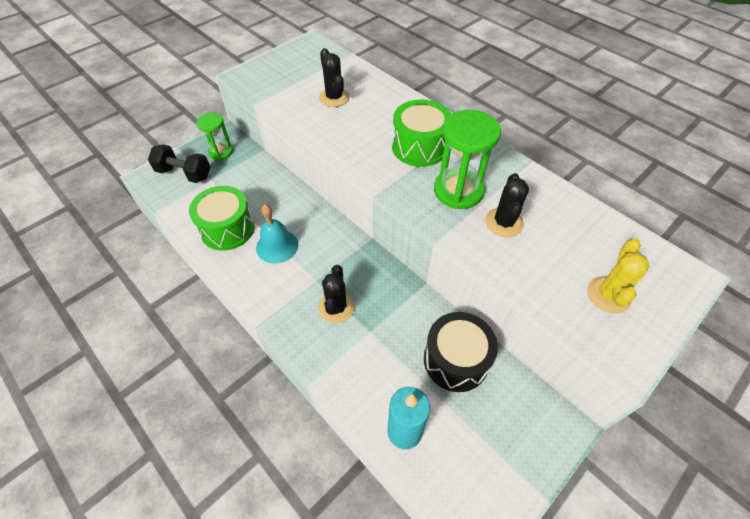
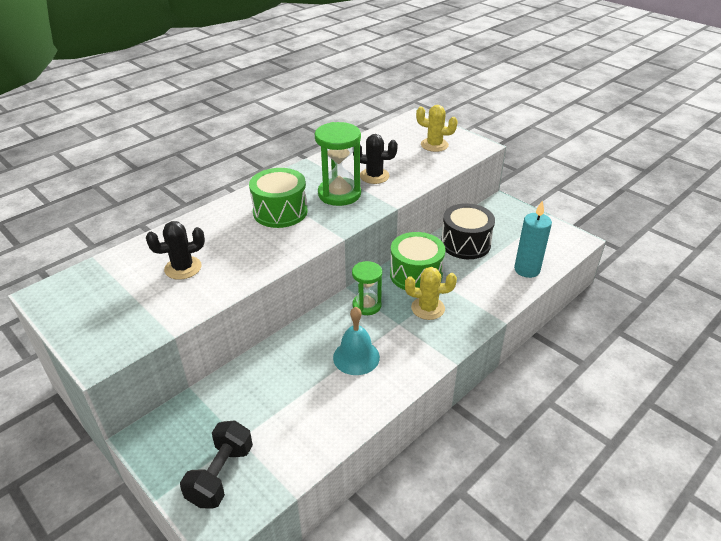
camera: 90 degrees left, 15 degrees down
green drum [189,186,255,251] -> green drum moved to [390,232,445,290]
green hourglass [196,113,233,160] -> green hourglass moved to [352,261,382,315]
black cactus [319,265,355,323] -> yellow cactus [405,267,457,320]

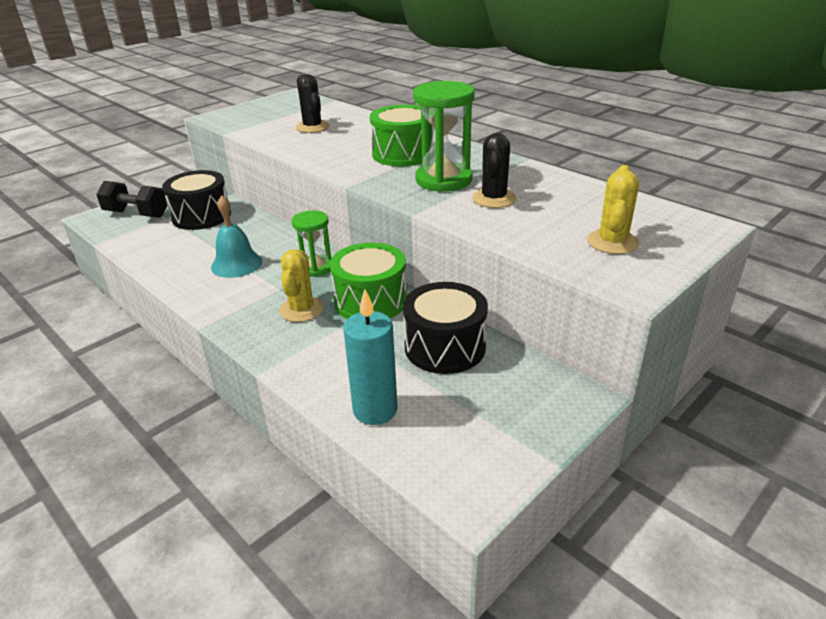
camera: 90 degrees right, 5 degrees down
none -> black drum [162,170,231,230]

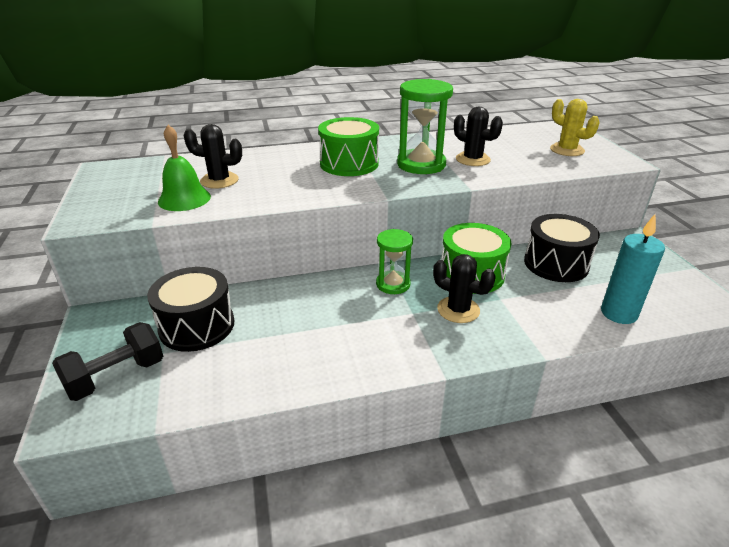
camera: 60 degrees left, 0 degrees up
turquoise bell [211,195,262,278] -> none
yellow cactus [279,249,324,322] -> black cactus [433,254,496,323]
none -> green bell [158,125,211,211]

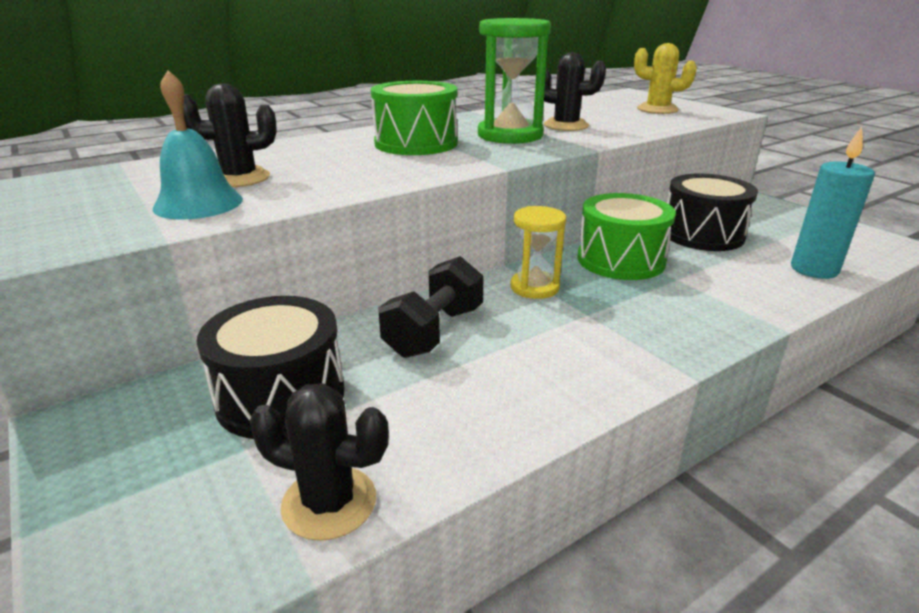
camera: 20 degrees left, 5 degrees down
black dumbbell [52,322,163,401] -> black dumbbell moved to [379,256,484,358]
green bell [158,125,211,211] -> turquoise bell [153,70,243,220]
green hourglass [376,229,413,294] -> yellow hourglass [510,206,566,299]
black cactus [433,254,496,323] -> black cactus moved to [250,383,389,541]

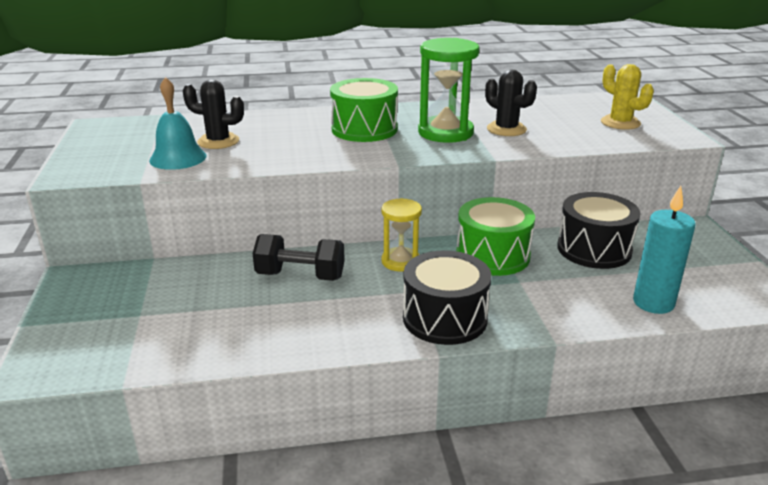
camera: 25 degrees right, 0 degrees up
black drum [196,296,345,439] -> black drum moved to [403,250,492,345]
black cactus [250,383,389,541] -> none
black dumbbell [379,256,484,358] -> black dumbbell turned 45 degrees clockwise [253,234,345,281]

